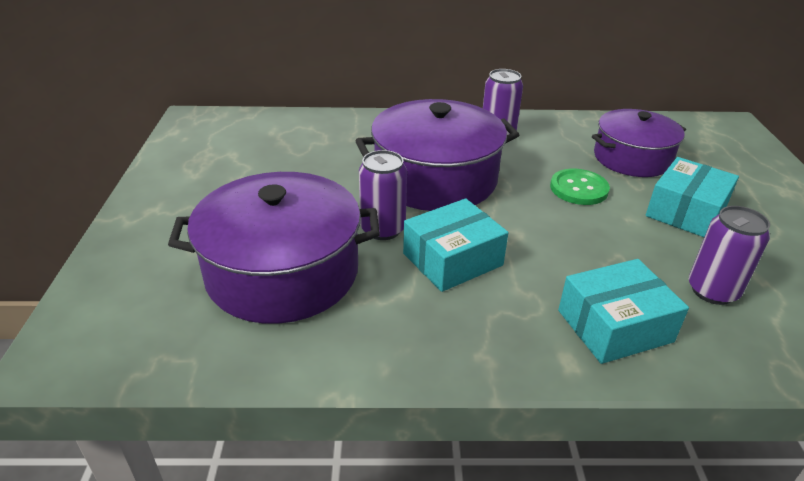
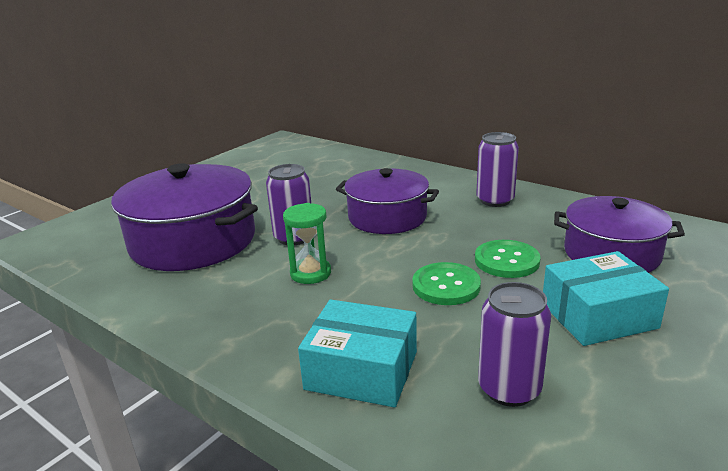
camera: 40 degrees right, 10 degrees down
purple pot [355,99,519,211] -> purple pot [336,168,439,234], size x0.66
turquoise box [403,198,508,292] -> green hourglass [283,203,331,284]
none -> green button [412,262,481,305]

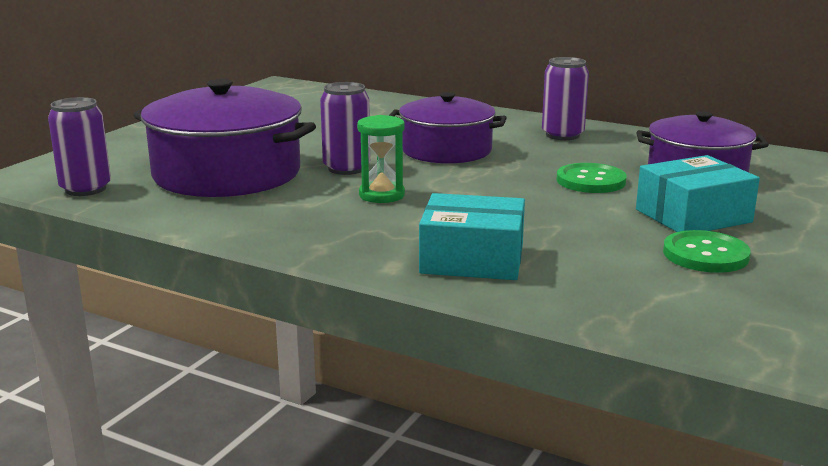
camera: 10 degrees left, 5 degrees down
green button [412,262,481,305] -> green button moved to [663,230,751,273]
purple can [478,282,551,407] -> purple can moved to [48,97,111,196]

